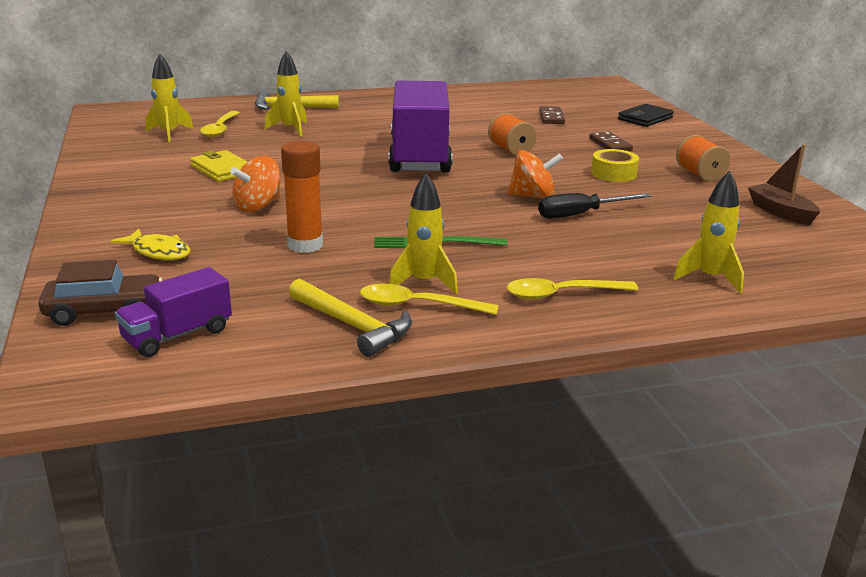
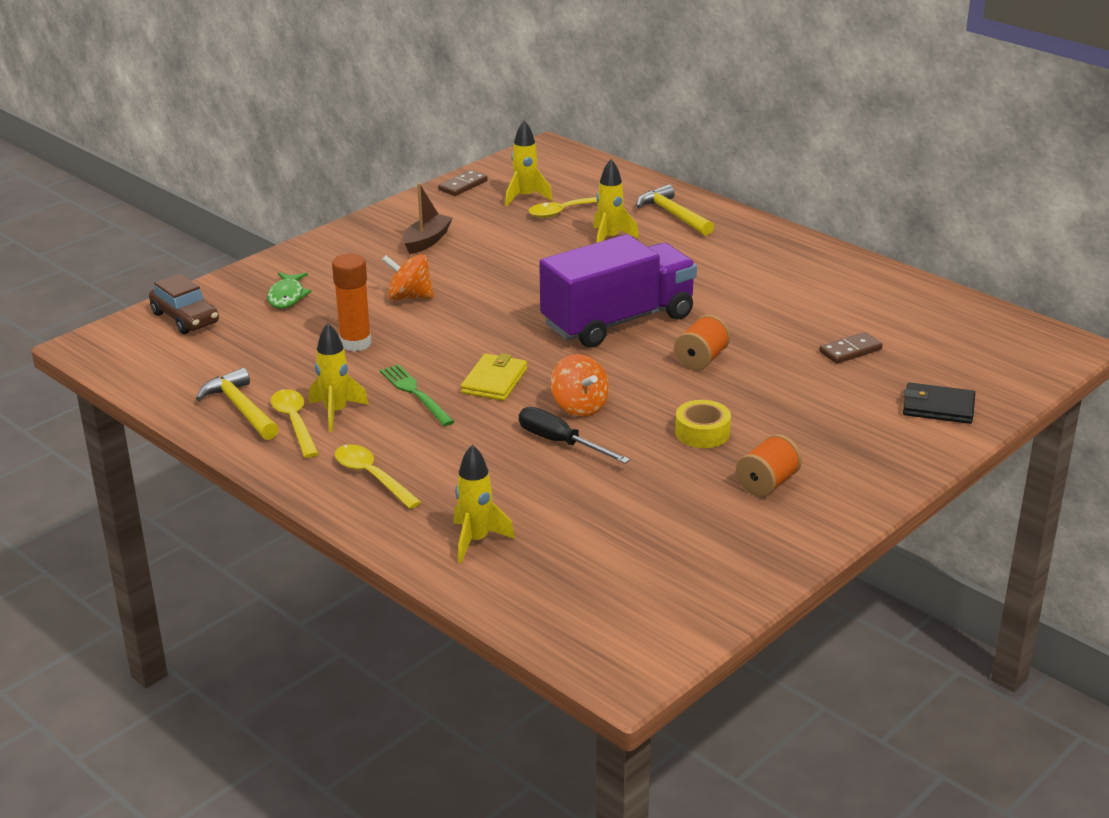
camera: 60 degrees right, 5 degrees up
yellow fish [111,229,191,260] -> green fish [267,272,312,309]
purple truck [115,267,232,357] -> none
yellow wallet [190,150,248,182] -> yellow wallet moved to [461,353,527,401]
yellow hammer [289,279,412,357] -> yellow hammer turned 135 degrees clockwise [196,368,279,440]
brown domino [589,132,633,151] -> brown domino moved to [438,170,488,196]
brown boat [748,144,820,225] -> brown boat moved to [403,183,453,254]

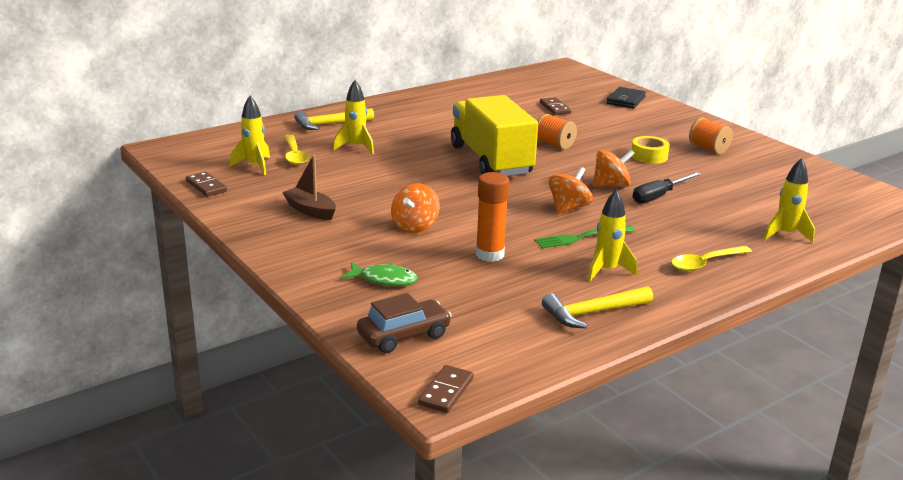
camera: 80 degrees left, 5 degrees down
yellow spoon [271,389,319,458] -> none
yellow wallet [461,353,527,401] -> orange spinning top [549,167,593,214]
purple truck [539,234,697,348] -> yellow truck [451,95,538,176]
none -> brown domino [418,365,474,413]

